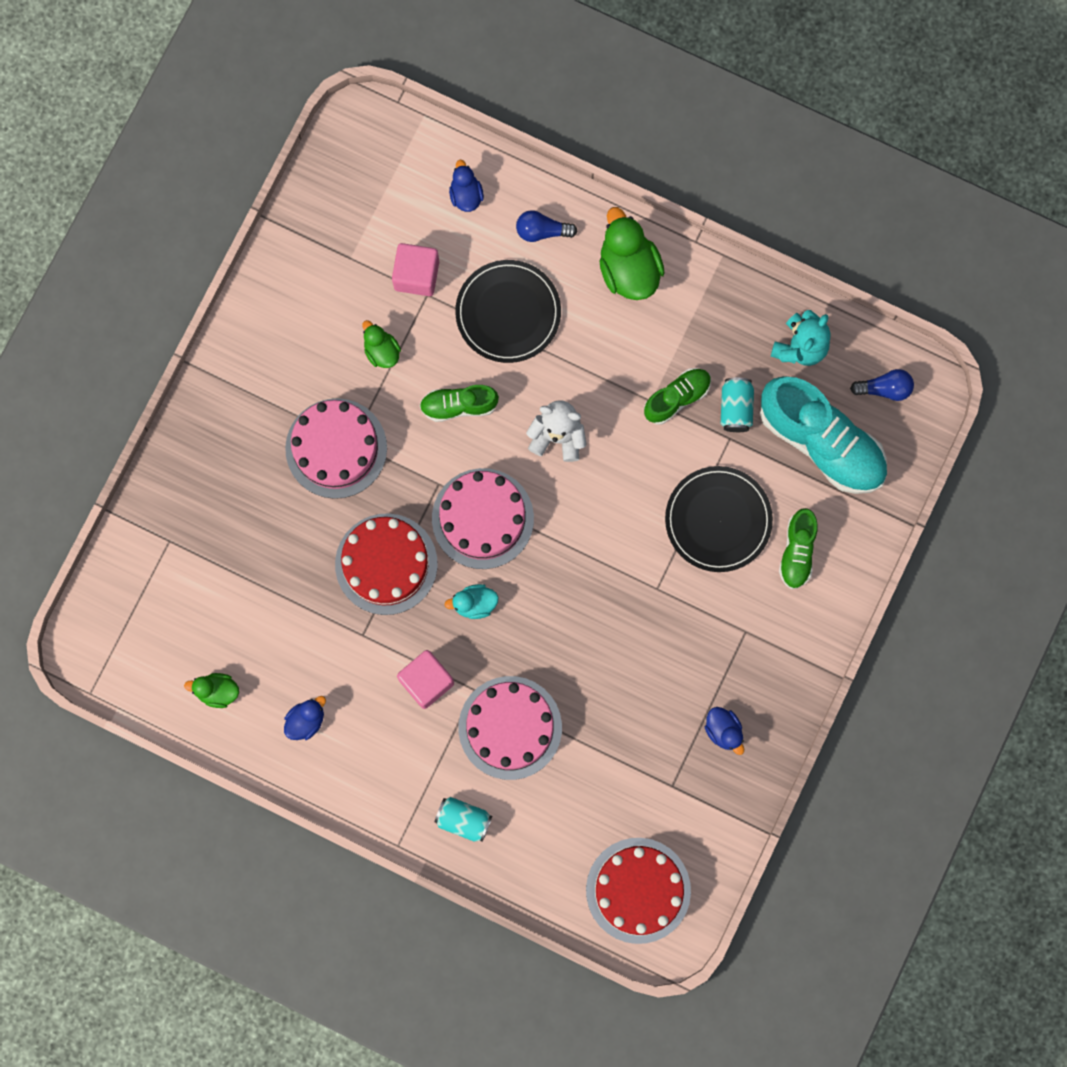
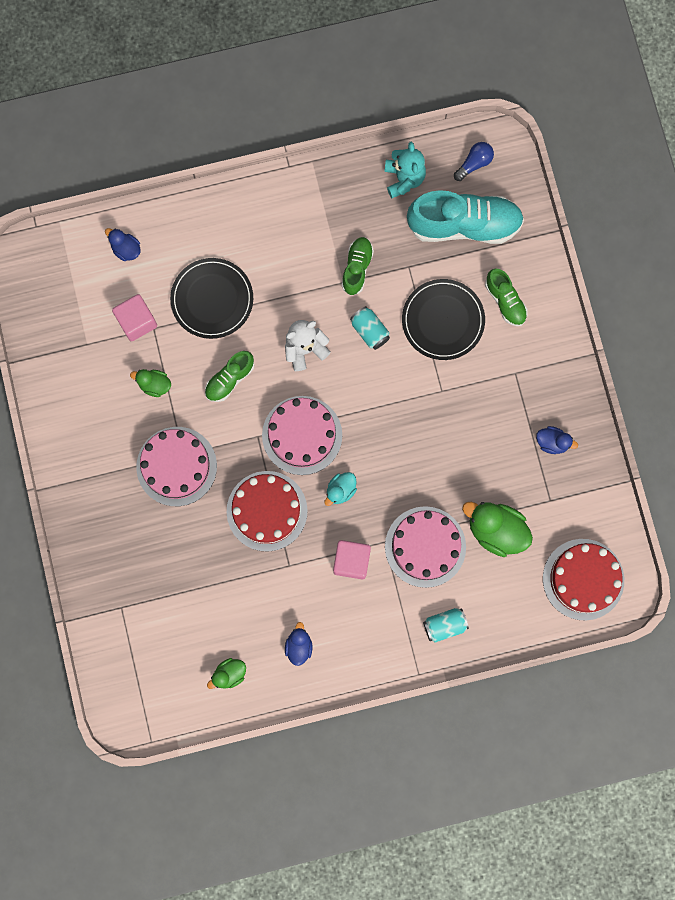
camera: 40 degrees left, 0 degrees up
blue light bulb [516,210,577,242] -> none
green duck [600,207,665,300] -> green duck moved to [462,502,533,557]
turquoise can [721,378,754,432] -> turquoise can moved to [350,306,390,350]

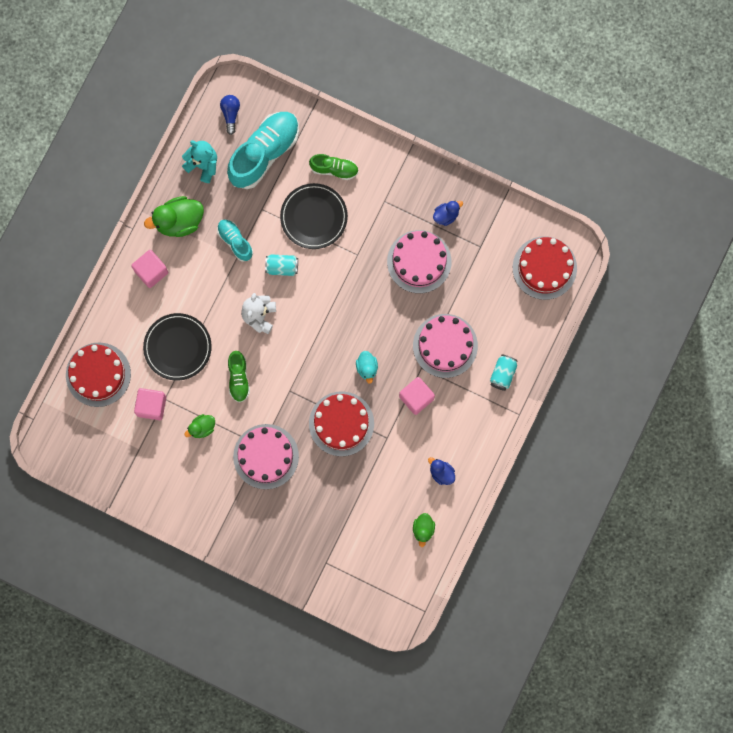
camera: 50 degrees left, 0 degrees up
blue duck [105,228,141,261] -> red cake [66,343,131,407]
pink cake [262,396,342,475] -> pink cake moved to [387,230,452,293]
green shoe [342,237,374,296] -> turquoise shoe [217,219,253,262]
green duck [462,502,533,557] -> green duck moved to [144,196,204,237]
none -> pink cube [131,250,168,288]

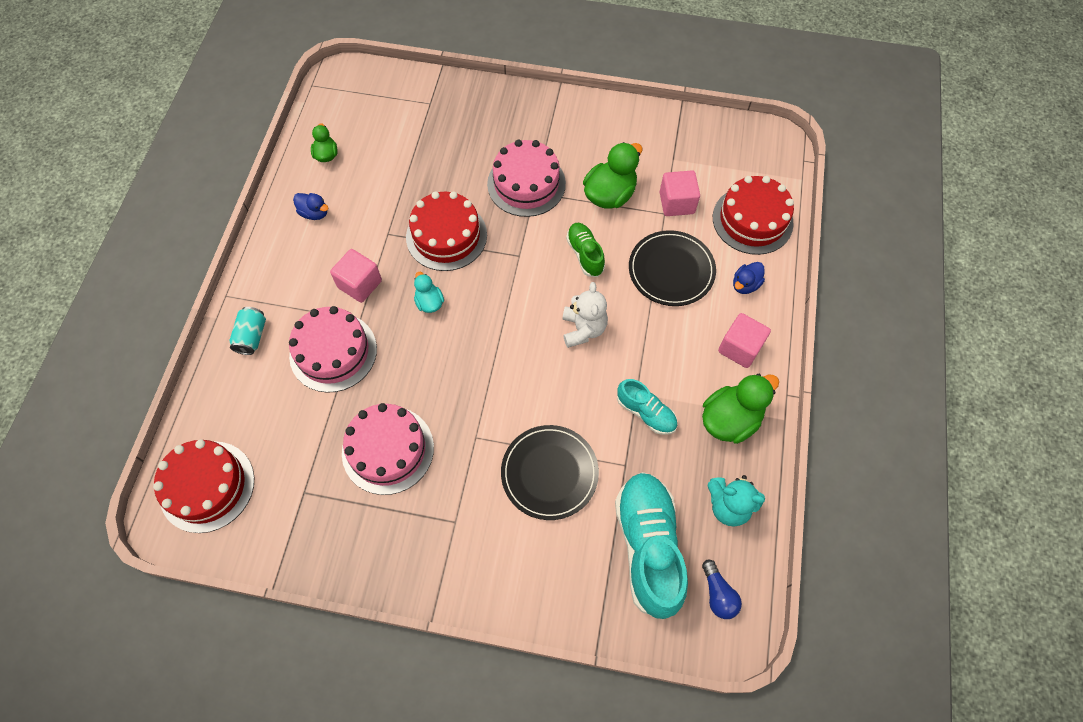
camera: 165 degrees right, 15 degrees down
green duck [184,414,215,438] -> green duck [583,142,642,209], size x1.81
turquoise shoe [227,112,299,189] -> turquoise shoe turned 150 degrees clockwise [615,472,688,620]
turquoise can [265,254,298,276] -> none
green shoe [309,154,359,180] -> none
blue duck [433,201,463,226] -> blue duck moved to [733,262,765,294]

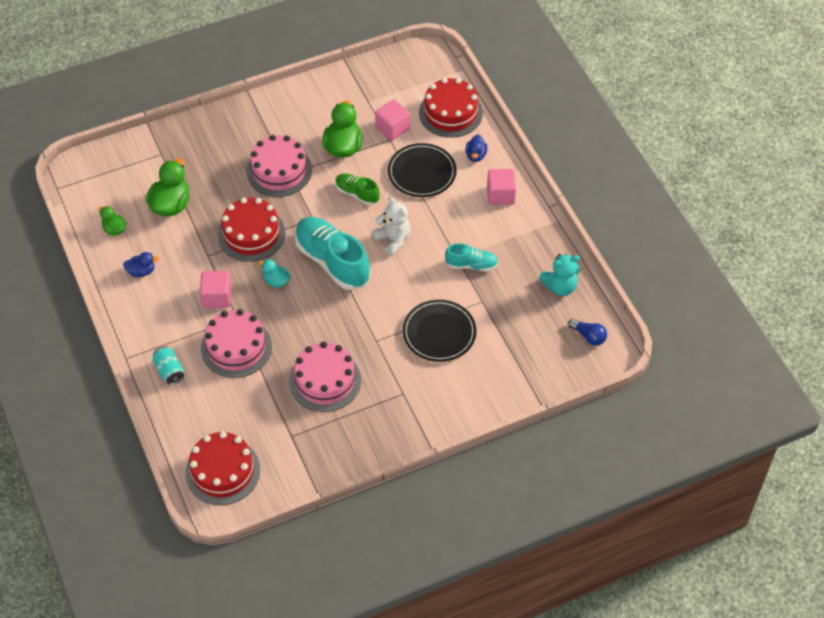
camera: 35 degrees left, 10 degrees down
turquoise shoe [615,472,688,620] -> turquoise shoe moved to [295,217,371,290]
green duck [702,374,779,444] -> green duck moved to [146,159,189,216]

